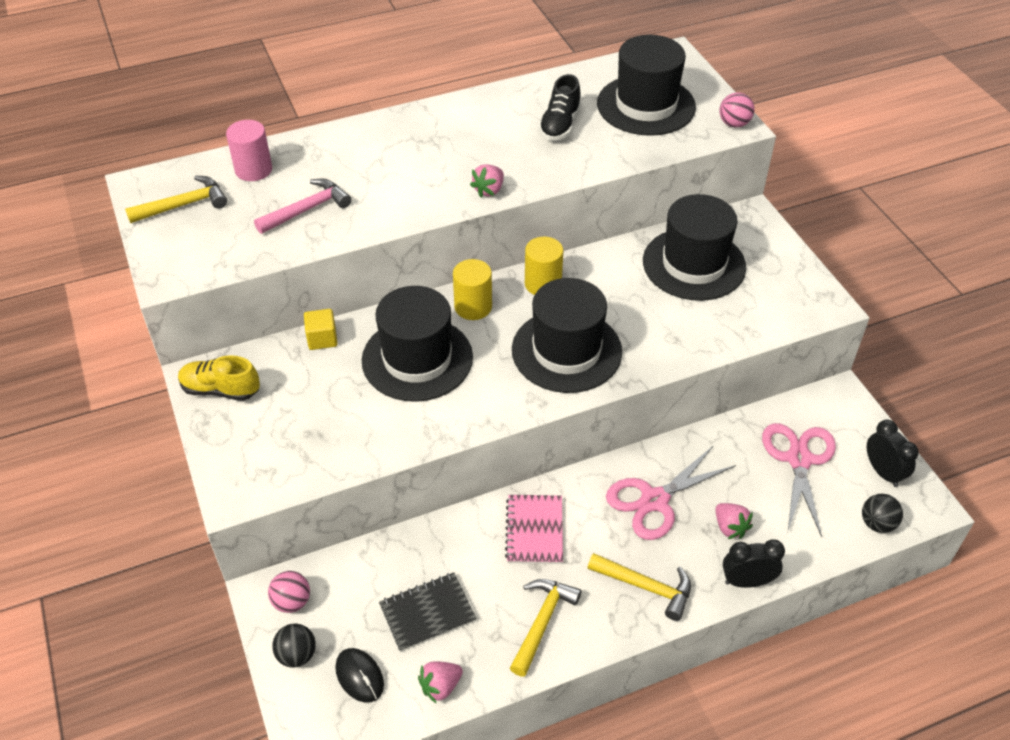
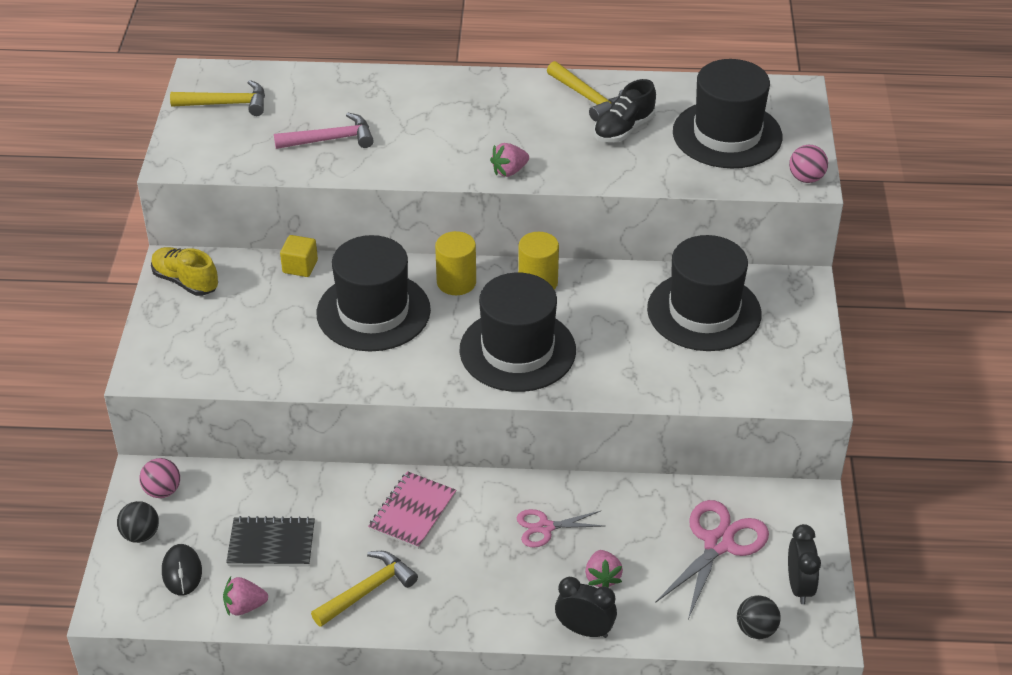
camera: 25 degrees right, 5 degrees down
pink cylinder [226,120,272,181] -> none
yellow hammer [587,553,691,621] -> yellow hammer moved to [547,61,623,121]
pink scissors [606,445,736,540] -> pink scissors [517,509,605,548], size x0.59

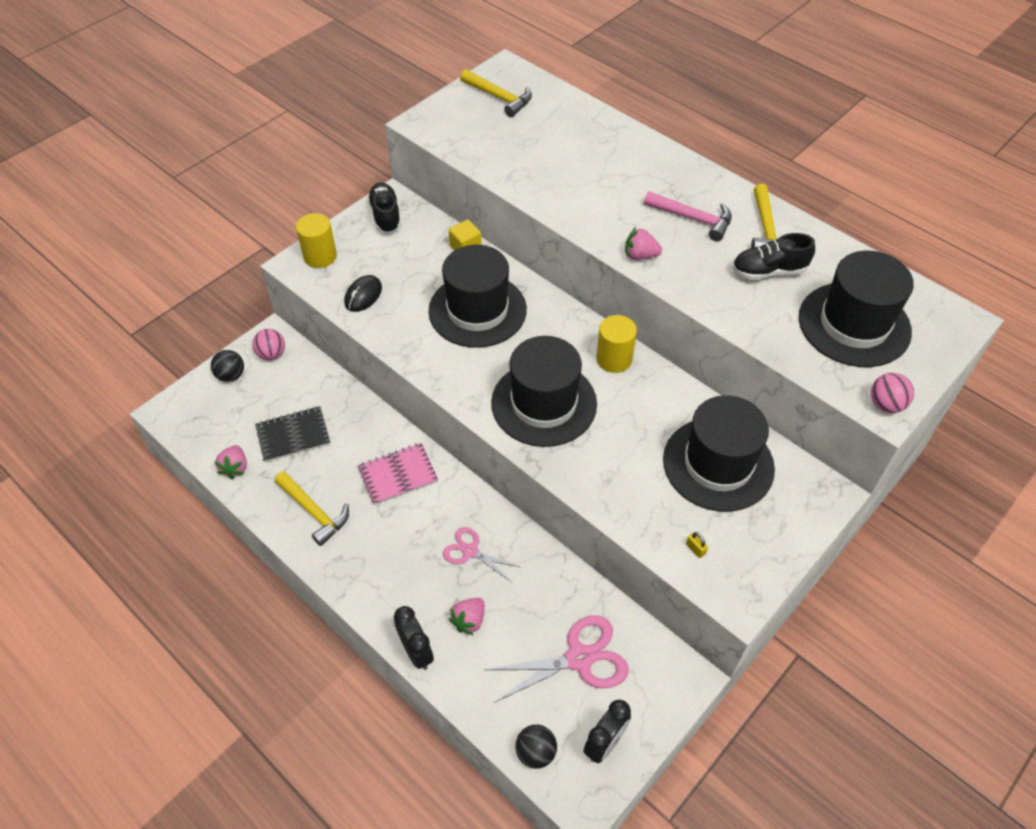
camera: 40 degrees right, 10 degrees up
yellow shoe [151,247,218,296] -> black shoe [367,183,401,233]
black mouse [162,544,202,595] -> black mouse moved to [344,275,382,312]
pink strawberry [223,577,268,616] -> pink strawberry turned 120 degrees counterclockwise [214,445,247,479]
black notebook [226,516,315,567] -> black notebook turned 60 degrees counterclockwise [255,406,330,462]
pink hammer [274,113,374,149] -> pink hammer moved to [644,191,732,241]
yellow hammer [311,551,418,627] -> yellow hammer turned 45 degrees clockwise [275,471,349,546]
yellow cylinder [435,231,476,295] -> yellow cylinder moved to [296,213,337,268]
none -> yellow padlock [686,532,708,558]

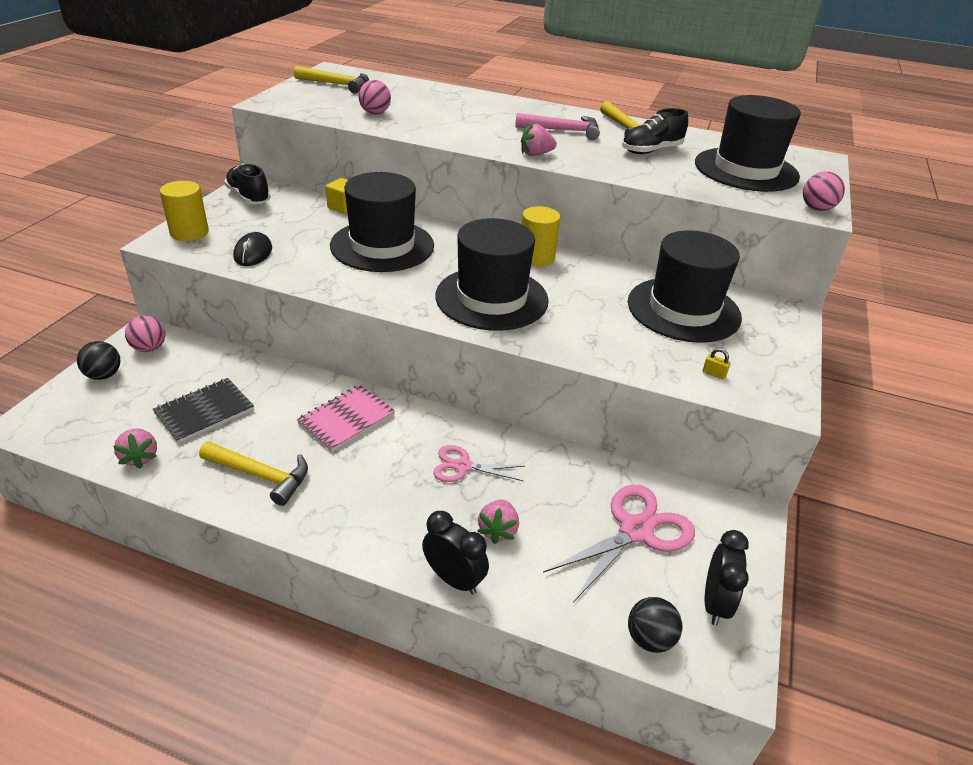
camera: 25 degrees left, 15 degrees down
none -> pink ball [358,80,391,114]

